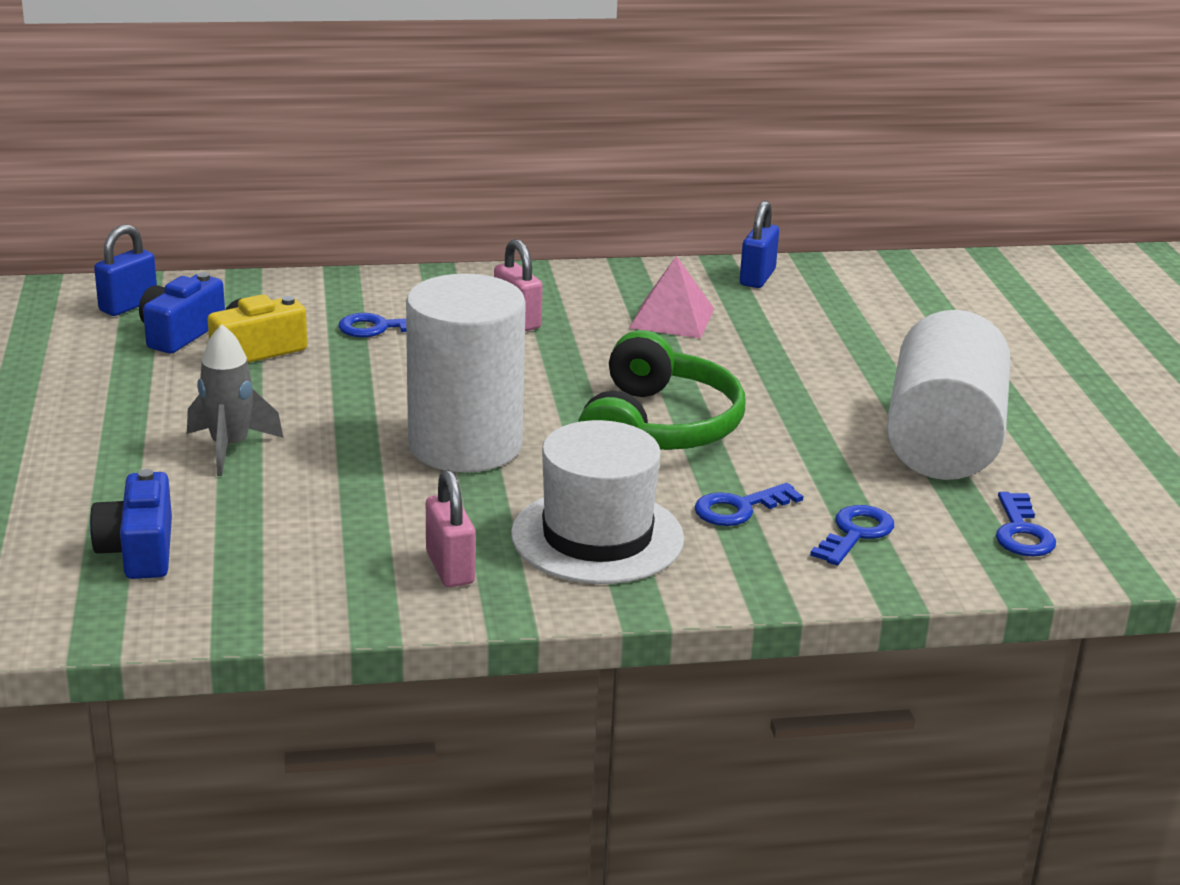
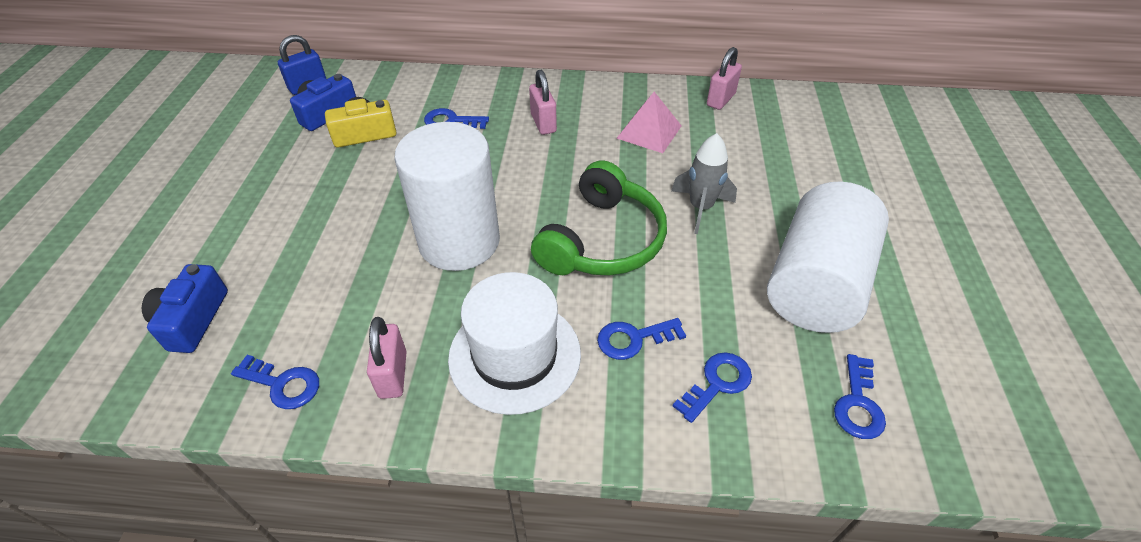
camera: 15 degrees right, 20 degrees up
grey rocket [187,325,283,476] -> grey rocket moved to [671,133,737,234]
blue padlock [740,201,779,288] -> pink padlock [707,47,742,110]
none -> blue key [231,355,319,409]

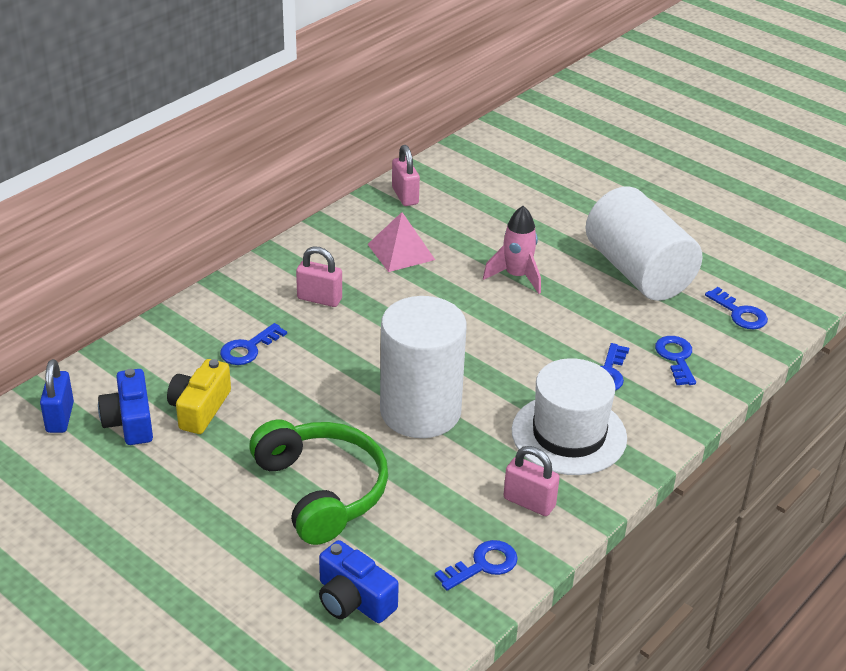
camera: 55 degrees left, 10 degrees down
green headphones [531,160,667,276] -> green headphones moved to [249,420,388,545]
grey rocket [671,133,737,234] -> pink rocket [483,206,541,294]

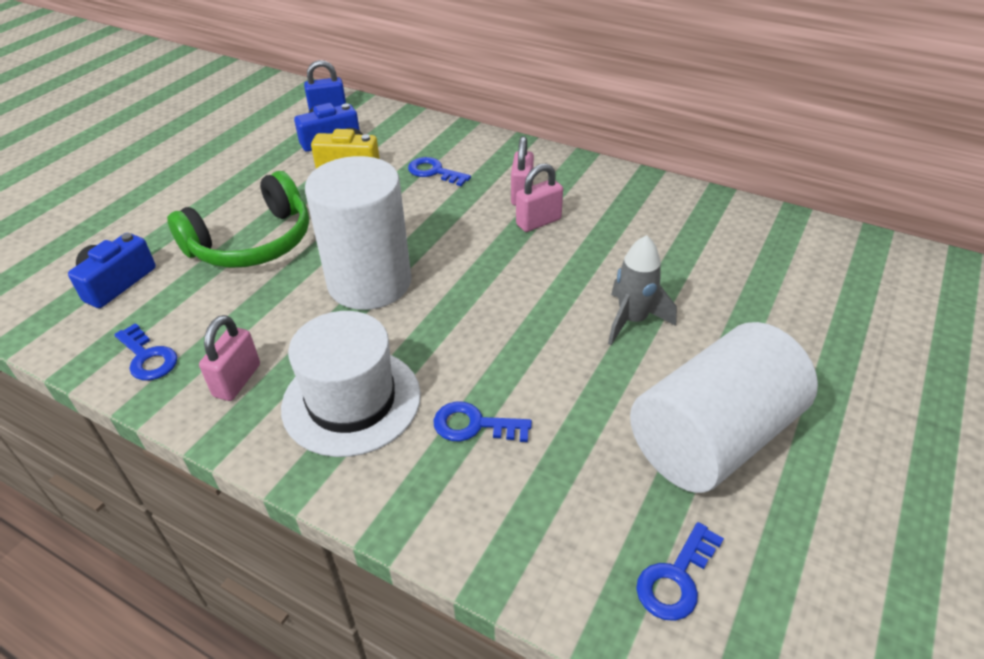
camera: 80 degrees right, 5 degrees up
pink pyramid [367,212,435,272] -> none
pink padlock [392,145,420,206] -> pink padlock moved to [516,163,563,232]
pink rocket [483,206,541,294] -> grey rocket [608,235,677,345]
blue key [655,336,696,385] -> none

